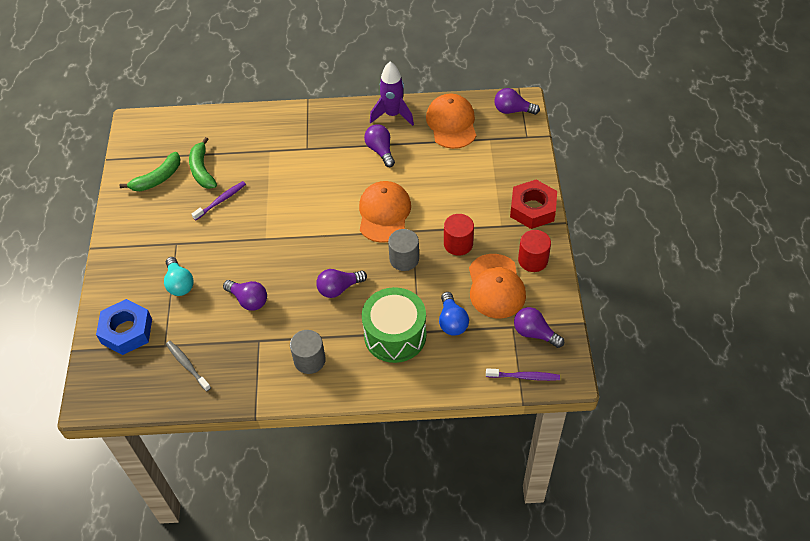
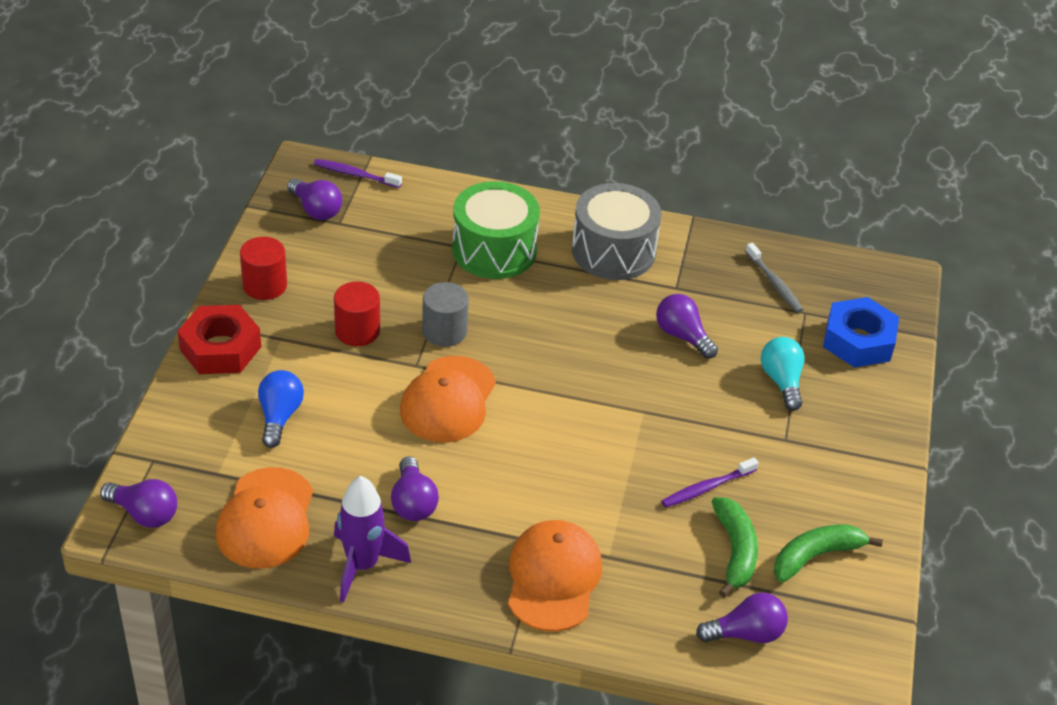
camera: 170 degrees left, 10 degrees down
grey cylinder [290,330,326,374] -> grey drum [572,183,661,280]
purple light bulb [316,269,367,298] -> purple light bulb moved to [696,592,788,643]
blue light bulb [439,292,469,336] -> blue light bulb moved to [258,370,304,448]
orange cap [469,254,526,318] -> orange cap moved to [508,520,602,632]

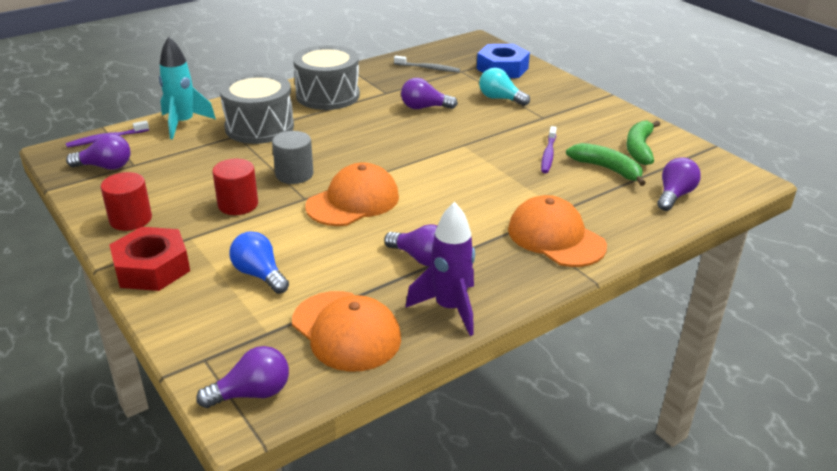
camera: 45 degrees left, 10 degrees down
orange cap [400,356,496,442] -> orange cap turned 105 degrees counterclockwise [305,162,399,226]
green drum [452,181,540,279] -> grey drum [219,73,294,144]
none -> turquoise rocket [159,37,216,139]

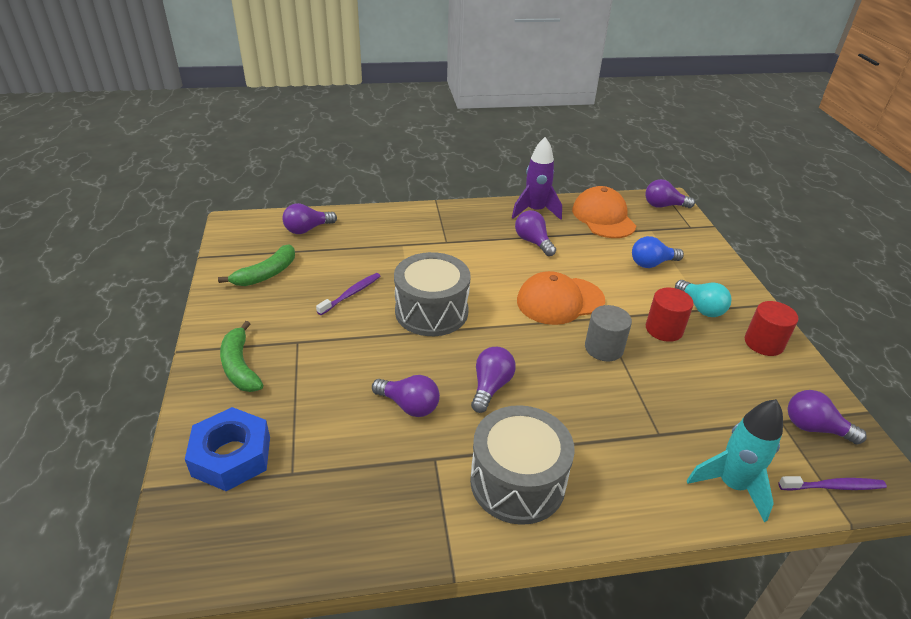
camera: 155 degrees left, 5 degrees up
red nut [109,227,190,291] -> none
grey drum [219,73,294,144] -> grey drum moved to [394,252,470,336]
blue light bulb [229,232,289,294] -> blue light bulb turned 90 degrees clockwise [632,236,684,268]
grey toothbrush [394,56,460,72] -> none
turquoise light bulb [479,68,530,106] -> turquoise light bulb moved to [675,280,731,317]
orange cap [508,195,607,267] -> none
green banana [566,143,646,186] -> green banana moved to [220,321,263,392]
none -> purple light bulb [471,347,516,413]

